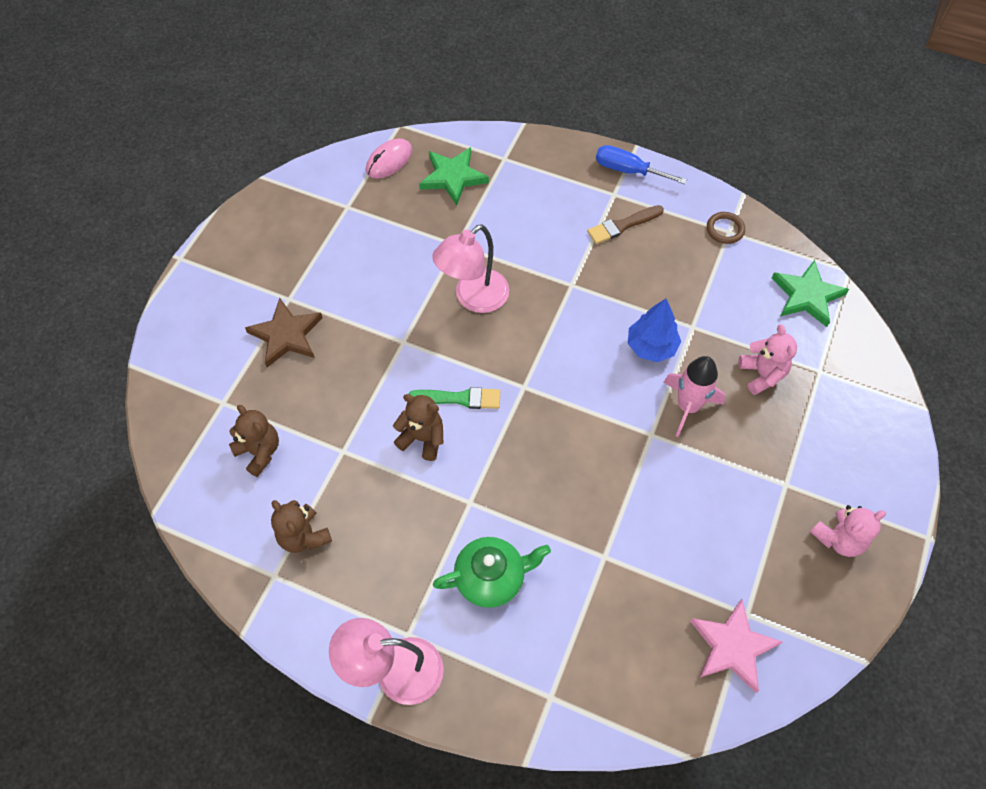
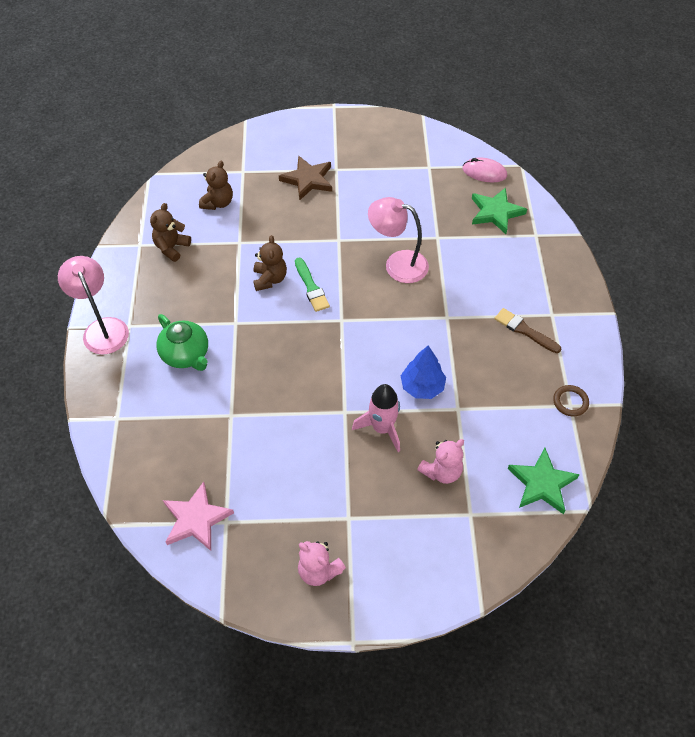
camera: 65 degrees right, 5 degrees down
blue screwdriver [596,145,687,184] -> none

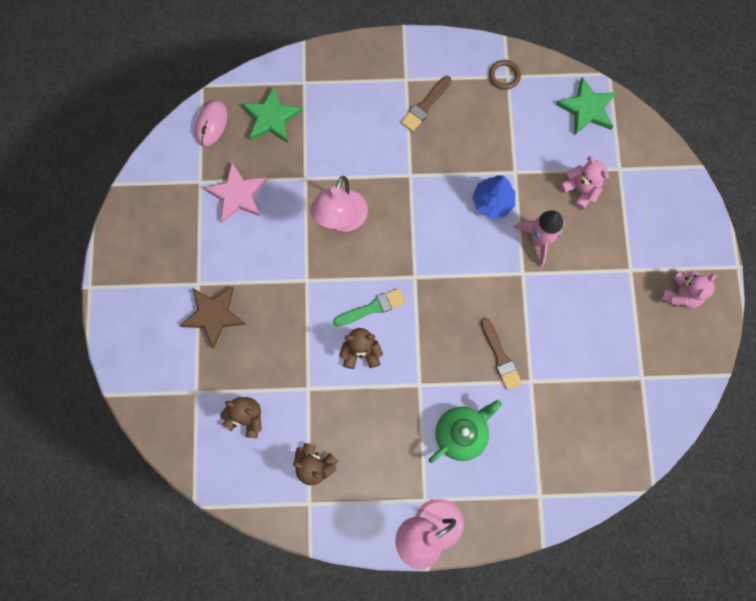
camera: 90 degrees left, 20 degrees up
pink star [163,482,234,551] -> pink star moved to [204,163,267,223]
none -> brown brush [481,318,522,390]

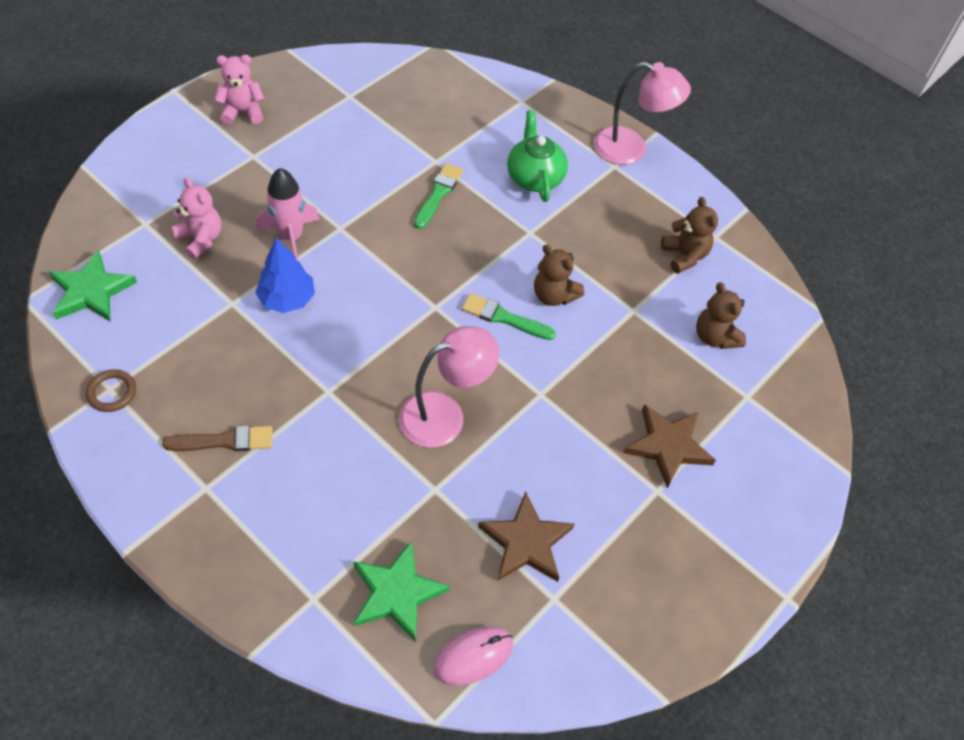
camera: 140 degrees left, 20 degrees down
pink star [204,163,267,223] -> brown star [478,492,574,582]
green teapot [429,400,502,463] -> green teapot turned 75 degrees clockwise [507,110,568,202]
brown brush [481,318,522,390] -> green brush [414,163,463,229]
pink teddy bear [560,156,609,210] -> pink teddy bear turned 135 degrees clockwise [171,177,221,259]

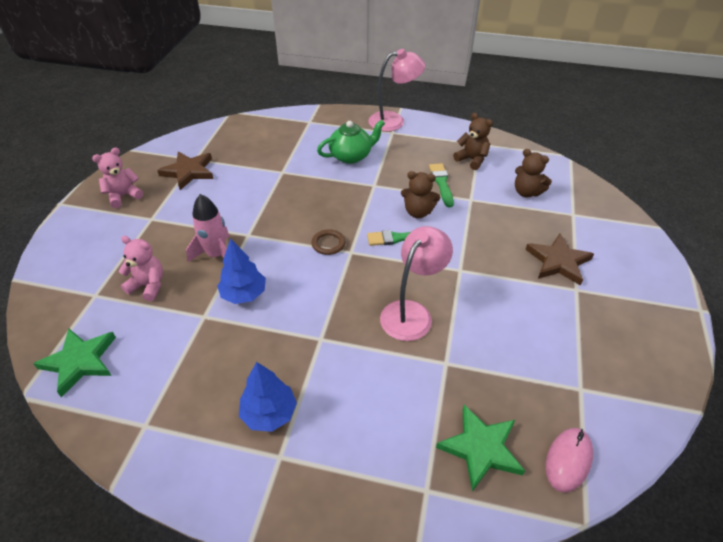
camera: 25 degrees left, 10 degrees down
brown ring [86,369,136,412] -> brown ring moved to [311,229,345,255]
brown brush [162,426,272,451] -> blue tree [239,362,297,432]
green brush [414,163,463,229] -> green brush moved to [429,163,454,207]
brown star [478,492,574,582] -> brown star moved to [157,152,213,190]
green teapot [507,110,568,202] -> green teapot turned 105 degrees clockwise [317,120,385,164]

